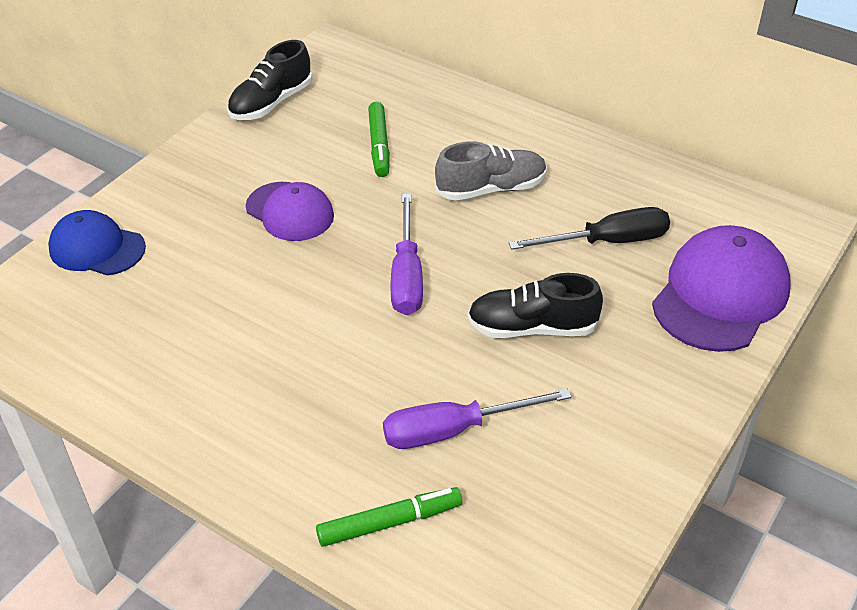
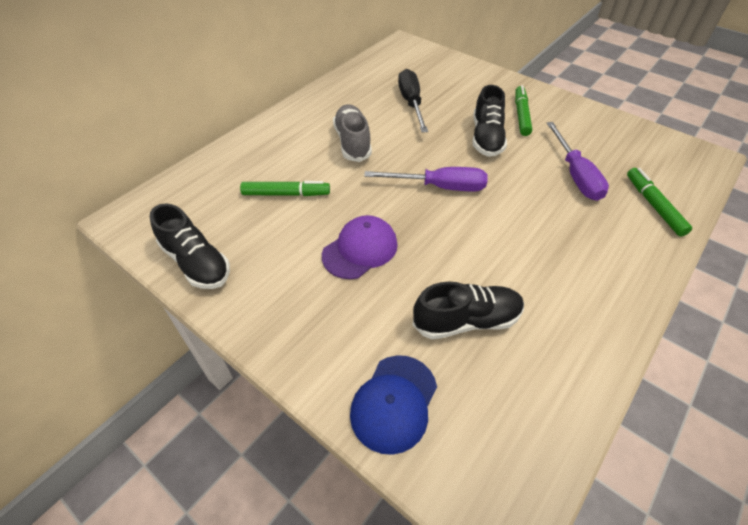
camera: 85 degrees left, 5 degrees up
purple cap [652,225,791,352] -> none
none -> black shoe [412,282,524,339]
none -> green marker [515,85,532,136]

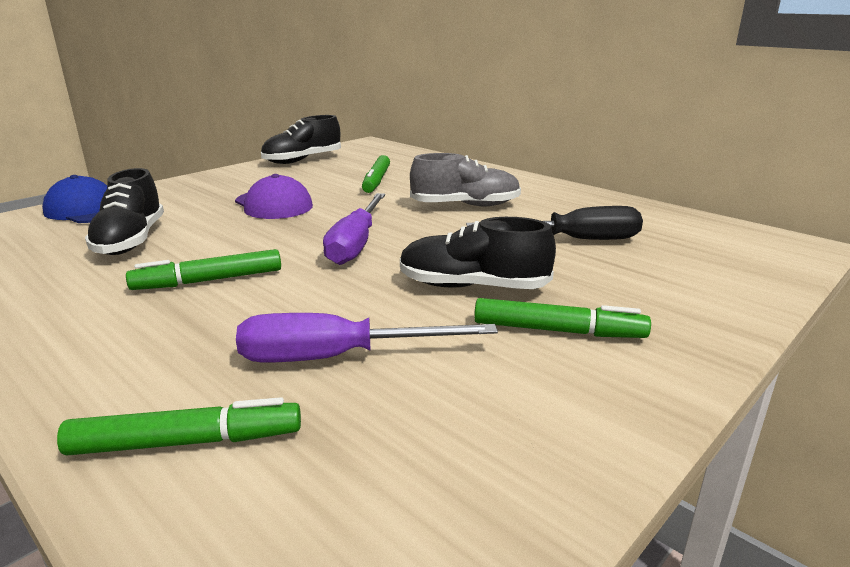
camera: 95 degrees right, 25 degrees down
none -> green marker [126,249,281,290]

